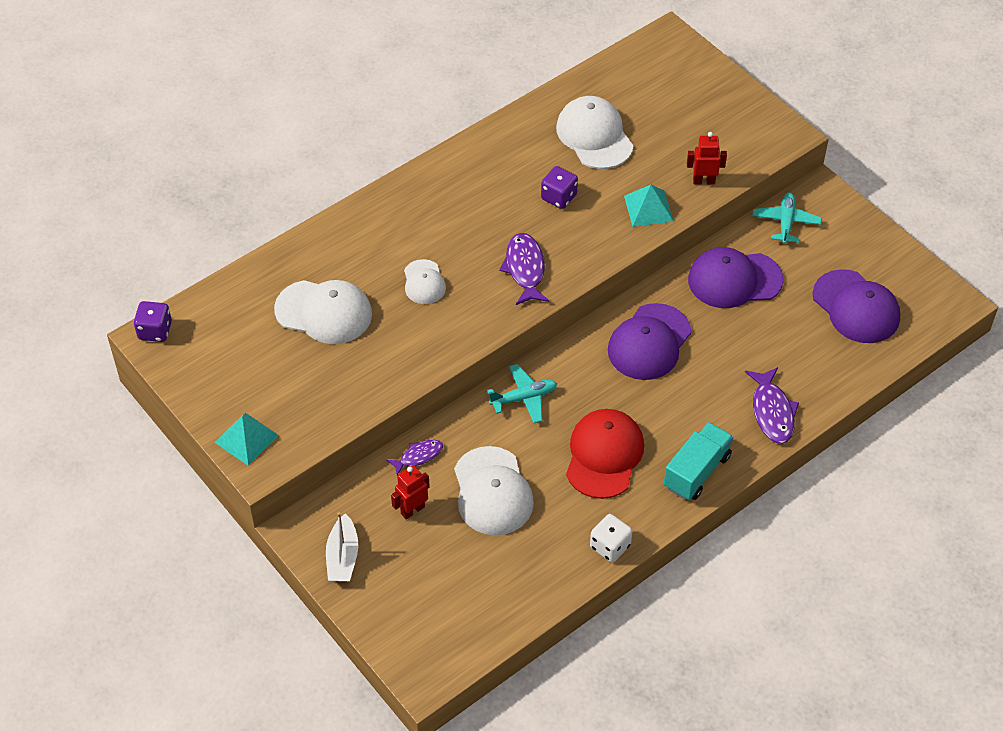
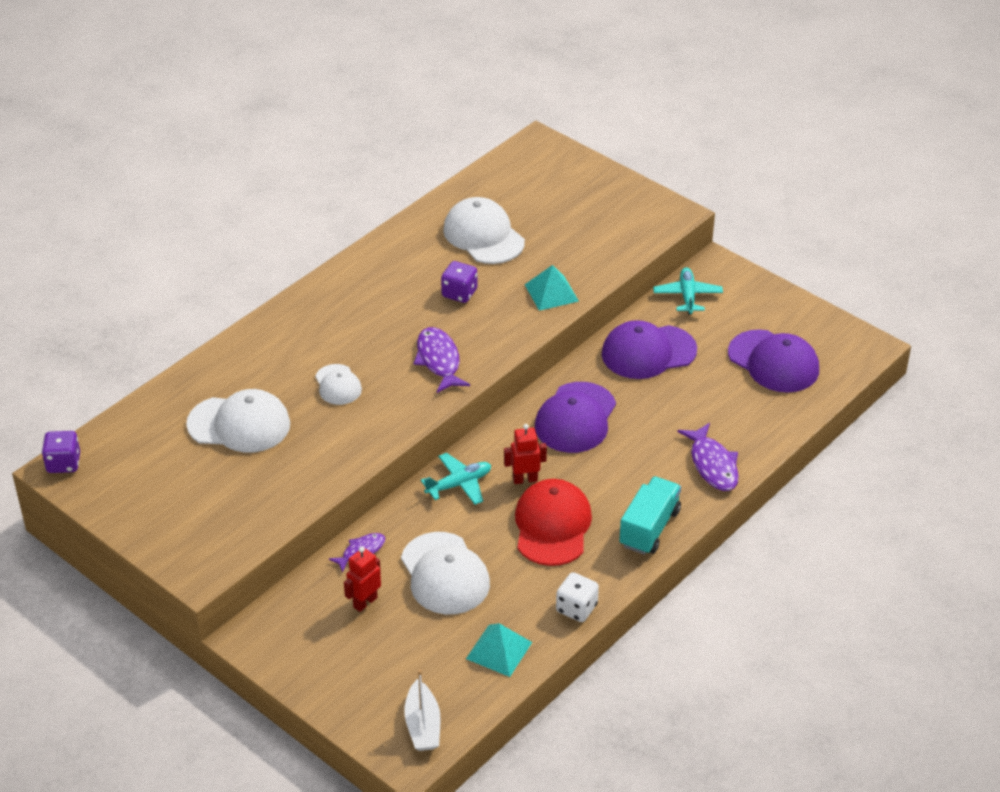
camera: 10 degrees left, 10 degrees down
turquoise pyramid [214,413,279,466] -> turquoise pyramid moved to [466,623,532,677]
white boat [326,512,358,582] -> white boat moved to [404,670,441,751]
red robot [687,132,727,184] -> red robot moved to [504,424,547,484]

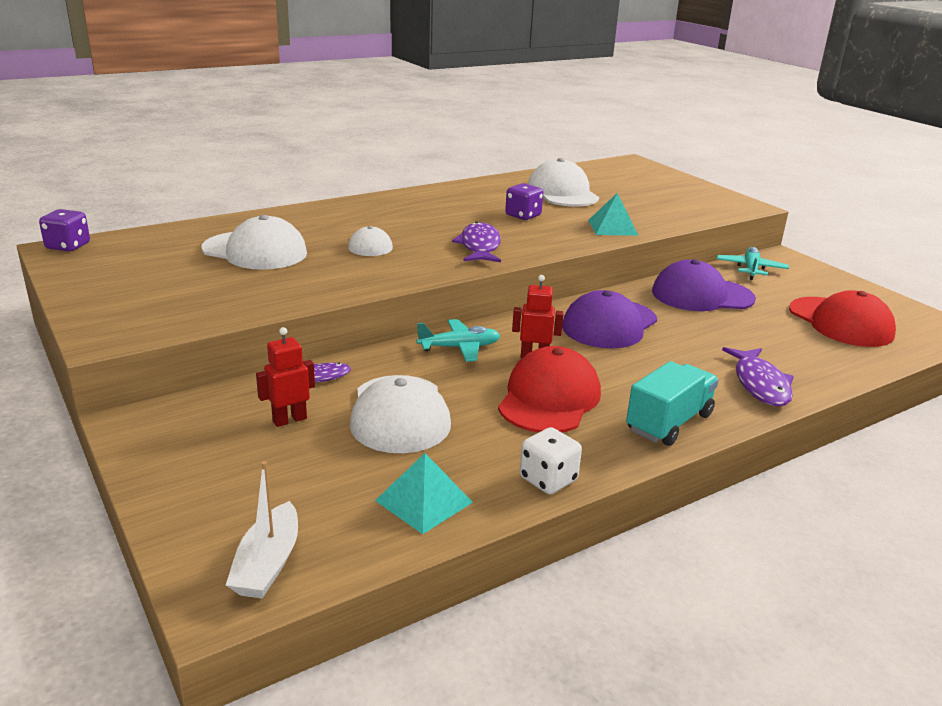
camera: 15 degrees right, 15 degrees down
purple cap [728,329,819,393] -> red cap [789,290,896,347]

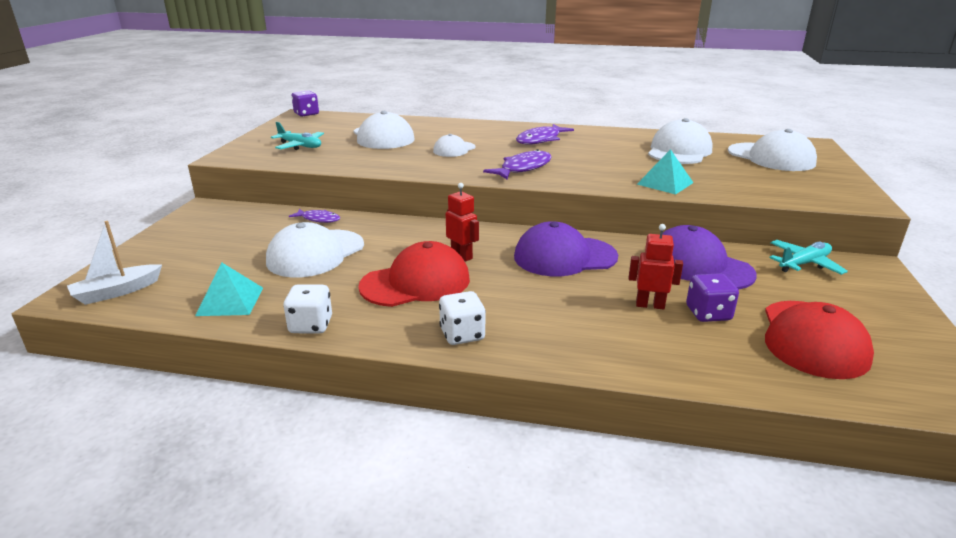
camera: 45 degrees right, 0 degrees up
red robot [256,327,315,427] -> red robot moved to [629,224,683,309]
turquoise plane [417,319,500,362] -> turquoise plane moved to [271,122,324,150]
purple dice [505,183,543,220] -> purple dice moved to [686,273,739,322]
turquoise truck [626,361,719,446] -> white dice [439,291,486,345]
purple fish [722,347,794,407] -> purple fish moved to [516,124,574,145]
none -> white cap [728,129,817,171]

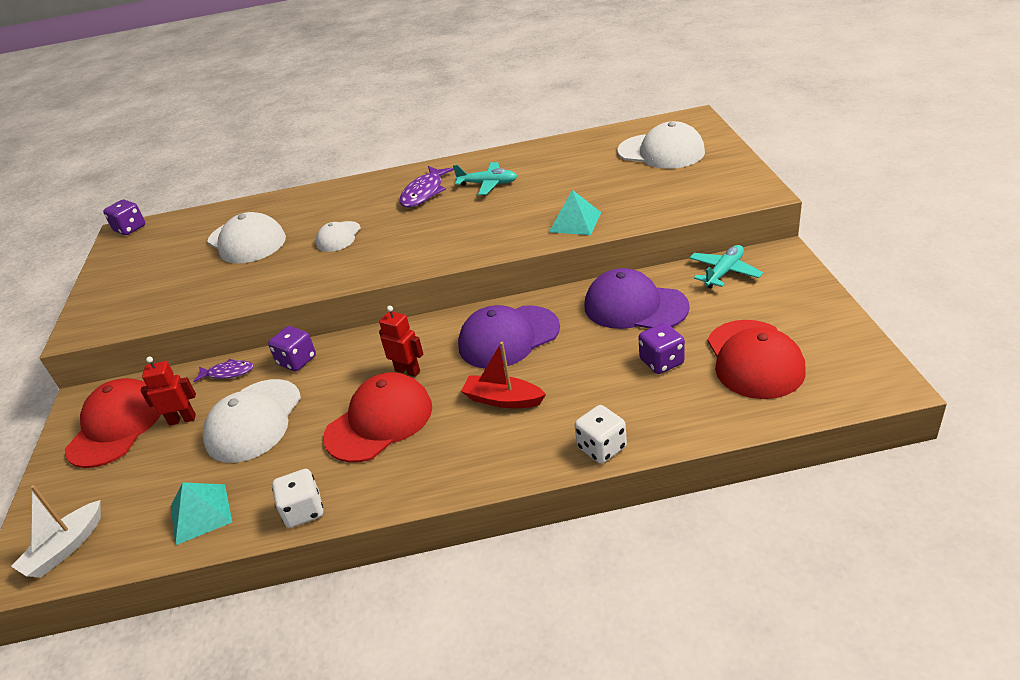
camera: 15 degrees left, 10 degrees up
turquoise plane [271,122,324,150] -> turquoise plane moved to [453,162,517,195]
white dice [439,291,486,345] -> white dice moved to [575,405,627,464]
purple fish [483,149,552,179] -> none
red robot [629,224,683,309] -> red robot moved to [140,357,196,426]
white cap [648,118,712,164] -> none
none -> red cap [65,378,161,468]
none -> purple dice [268,326,316,371]
none -> red boat [461,342,546,408]

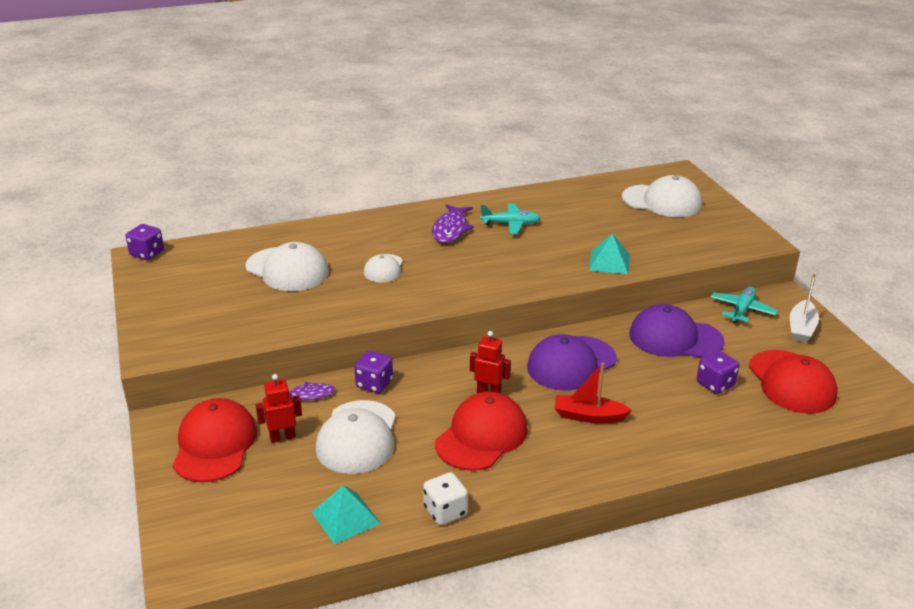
camera: 15 degrees left, 5 degrees down
white boat [11,485,101,577] -> white boat moved to [790,274,819,342]
white dice [575,405,627,464] -> none

